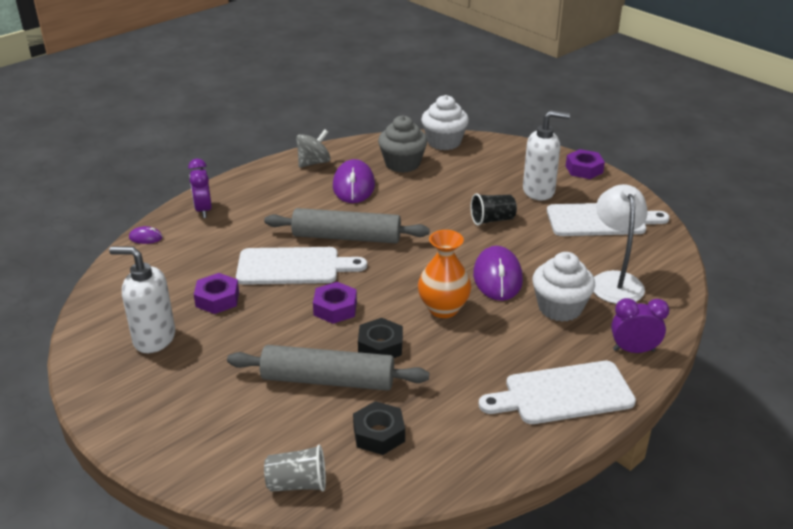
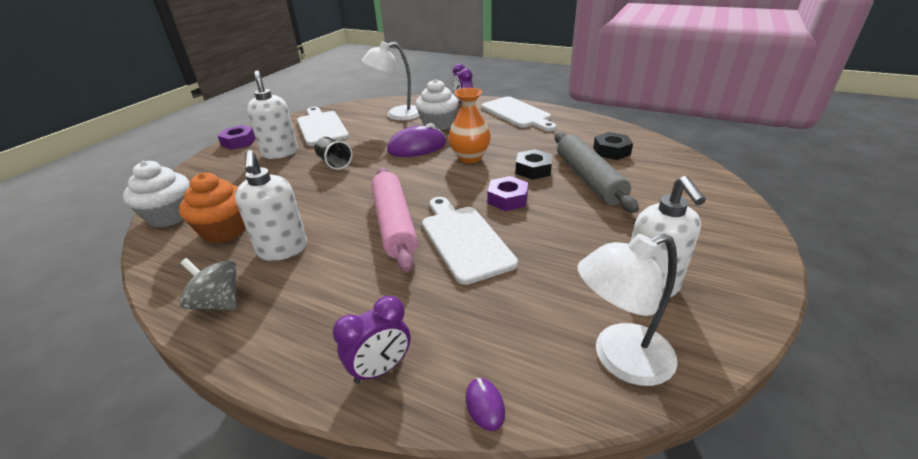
camera: 110 degrees left, 0 degrees up
purple nut [194,273,239,314] -> none
grey rolling pin [264,208,430,243] -> pink rolling pin [371,167,418,272]
grey cup [264,445,326,492] -> none
purple mouse [333,159,375,203] -> white soap dispenser [235,150,307,261]
grey cupcake [378,115,428,173] -> orange cupcake [179,173,246,243]
none -> white lamp [577,234,677,386]

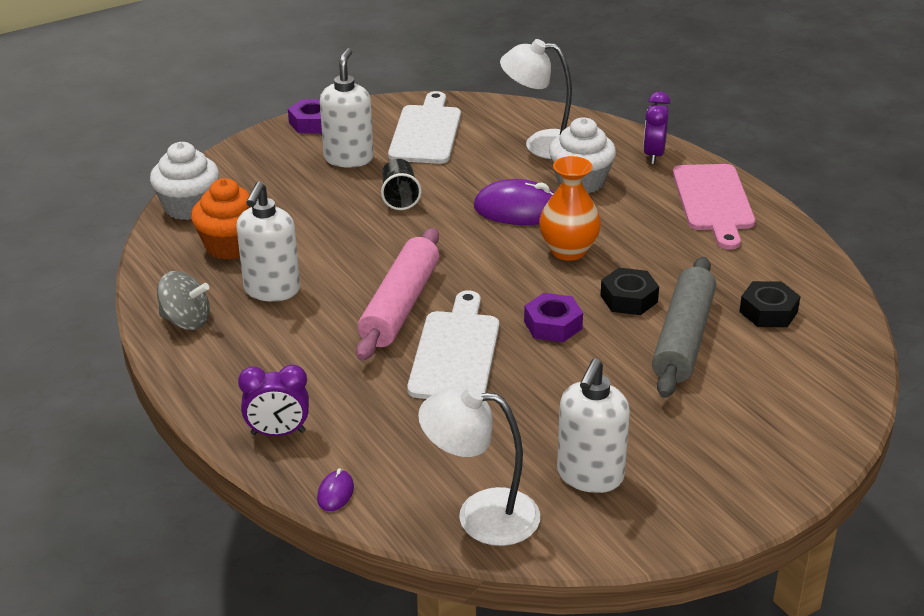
camera: 30 degrees right, 0 degrees up
grey spinning top [179,258,237,310] -> grey spinning top turned 135 degrees clockwise [157,271,210,330]
white cutting board [482,96,556,131] -> pink cutting board [673,164,755,250]

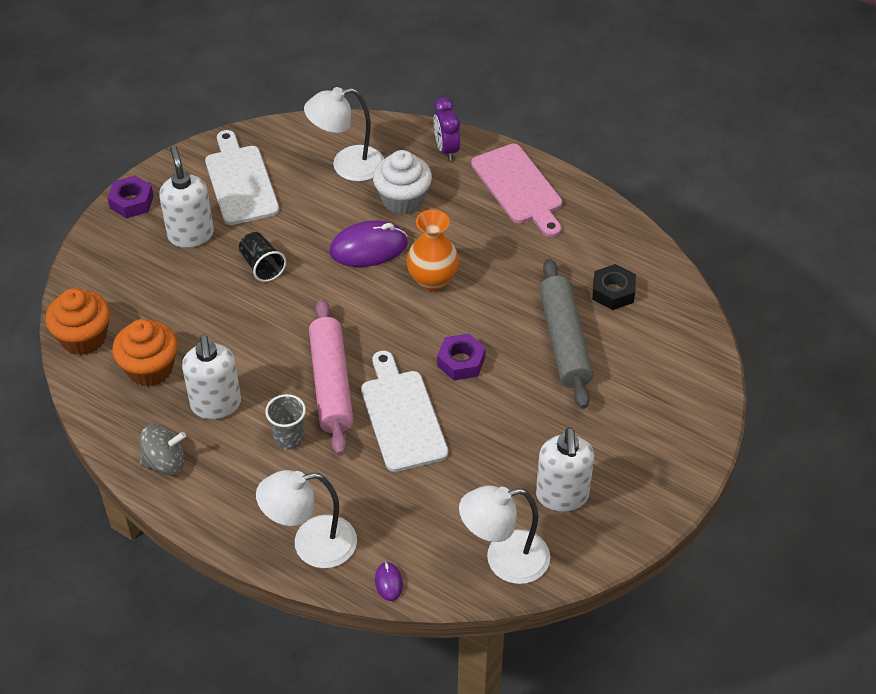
camera: 25 degrees left, 15 degrees up
white cupcake [150,142,219,220] -> orange cupcake [45,288,110,355]
purple clock [238,364,309,436] -> white lamp [256,470,357,568]
black nut [600,268,659,315] -> none
none -> grey cup [265,394,306,450]

